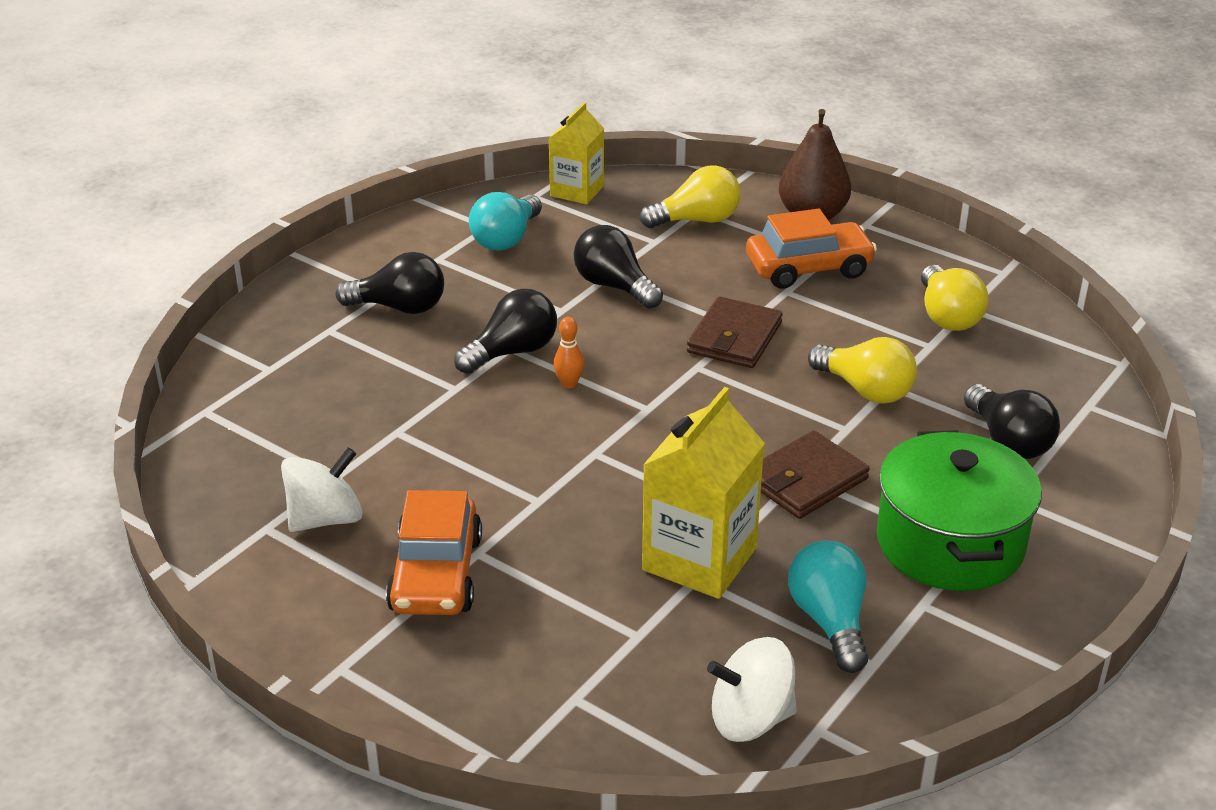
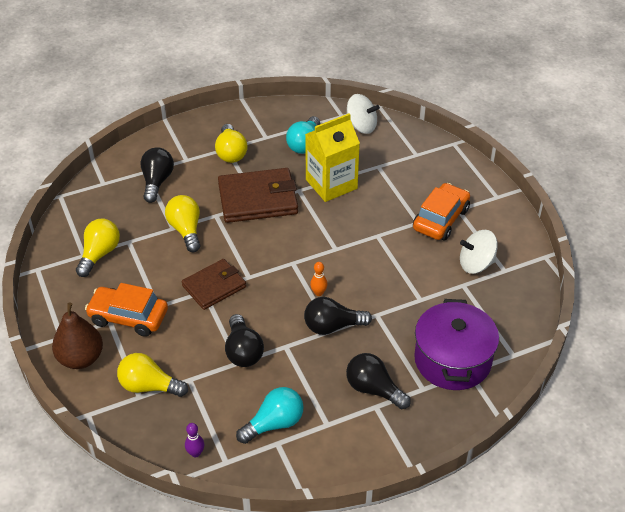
camera: 150 degrees left, 10 degrees up
yellow carton [548,102,604,205] -> purple bowling pin [185,423,204,457]
brown wallet [761,430,870,519] -> brown wallet [218,168,298,223], size x1.54
green pot [877,430,1042,591] -> yellow light bulb [215,124,248,163]
none -> purple pot [414,299,499,390]

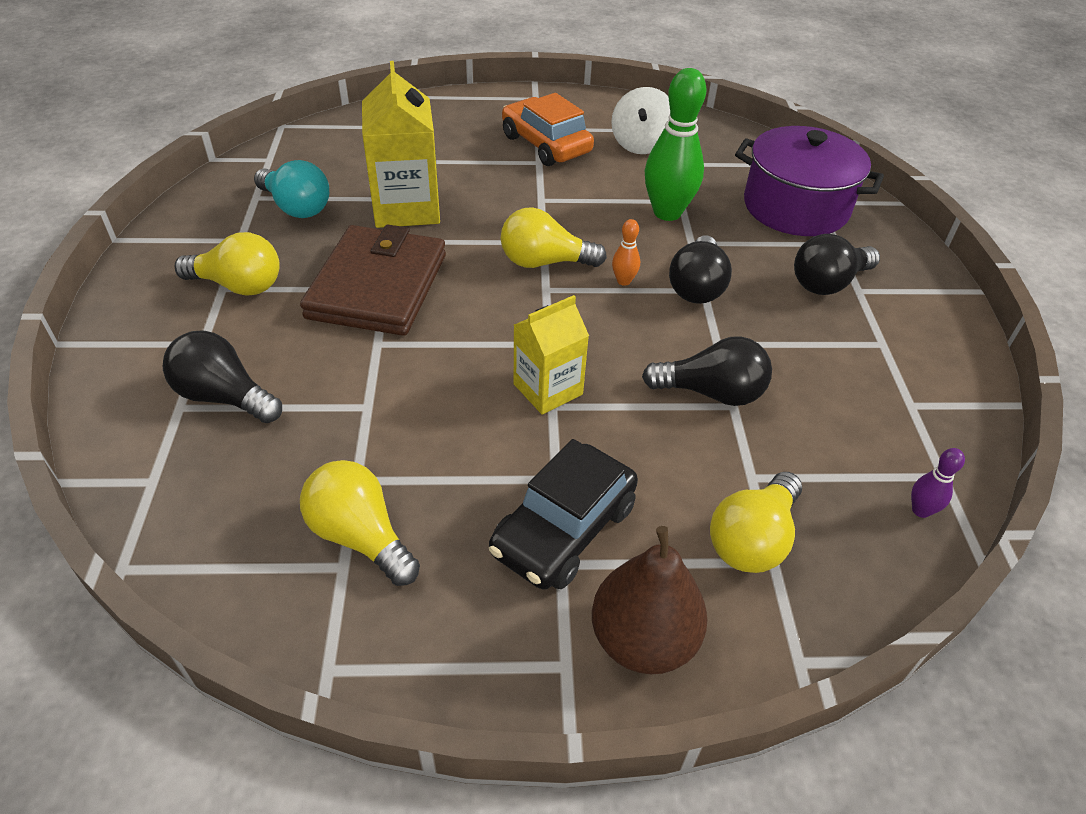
camera: 70 degrees left, 0 degrees up
orange car [85,283,168,337] -> black car [489,439,638,589]
yellow light bulb [165,195,200,252] -> yellow light bulb moved to [501,207,607,268]
brown wallet [182,259,246,310] -> yellow carton [514,295,589,415]
turquoise light bulb [236,387,304,444] -> none
white spinning top [347,94,380,134] -> none
none -> green bowling pin [645,68,706,221]

